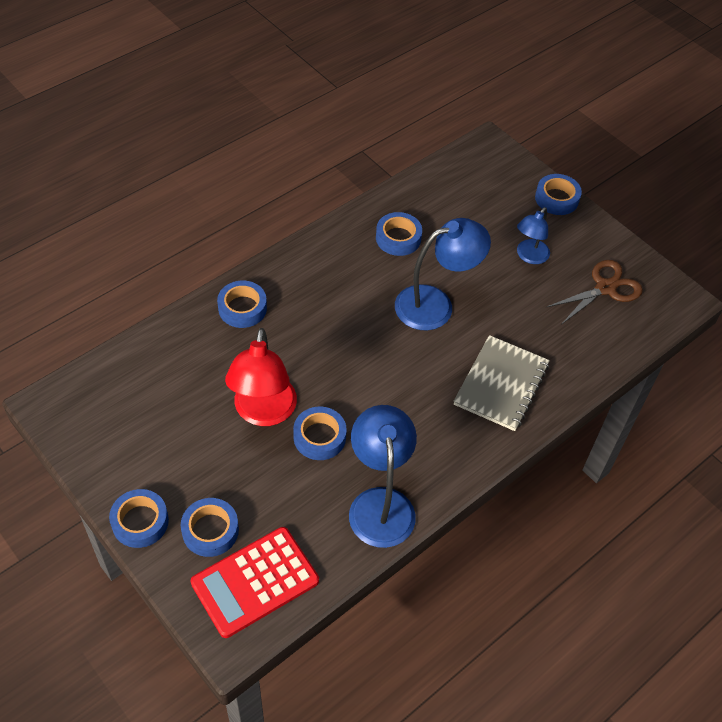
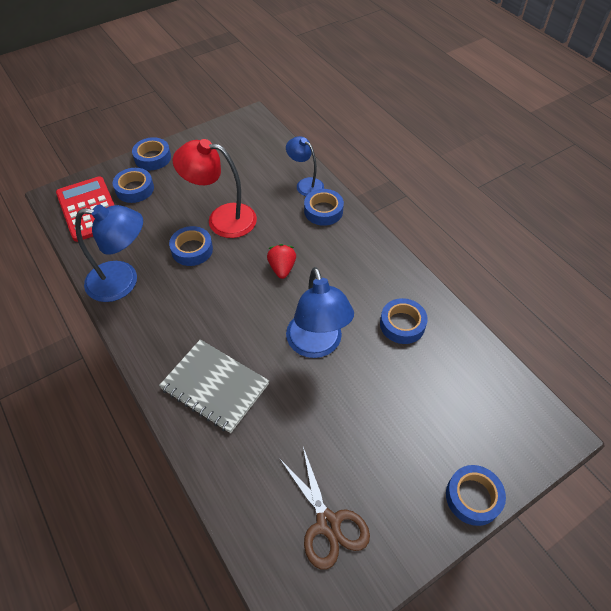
camera: 100 degrees right, 0 degrees up
blue lamp [517,207,550,264] -> blue lamp moved to [286,136,324,196]
none -> red strawberry [267,244,296,279]

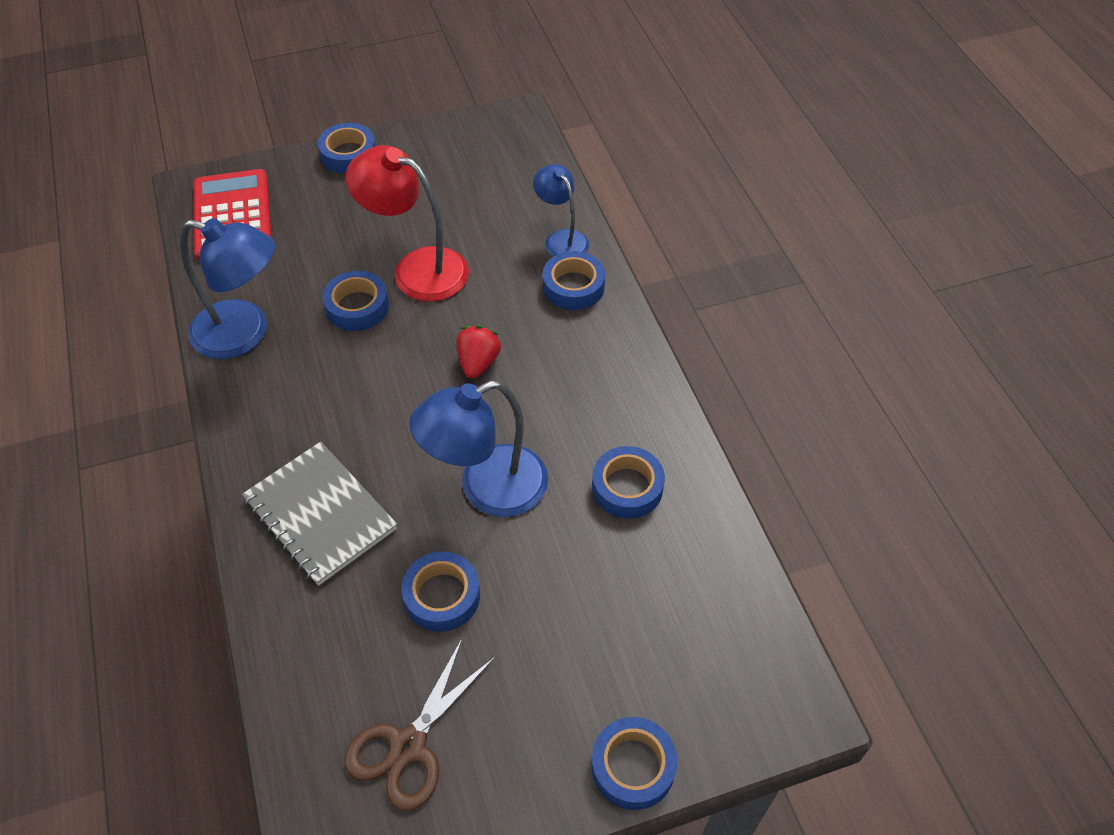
camera: 15 degrees right, 0 degrees up
blue tape [113,168,154,203] -> blue tape moved to [401,552,480,632]
brown scissors [279,447,370,569] -> brown scissors turned 45 degrees clockwise [344,638,495,811]
blue lamp [286,267,354,358] -> blue lamp turned 60 degrees clockwise [409,380,548,517]

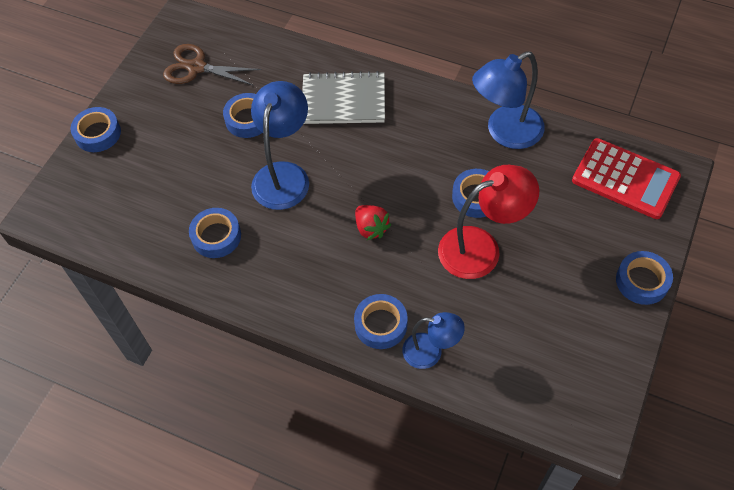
camera: 135 degrees right, 5 degrees up
brown scissors [344,638,495,811] -> brown scissors turned 60 degrees counterclockwise [163,44,261,86]

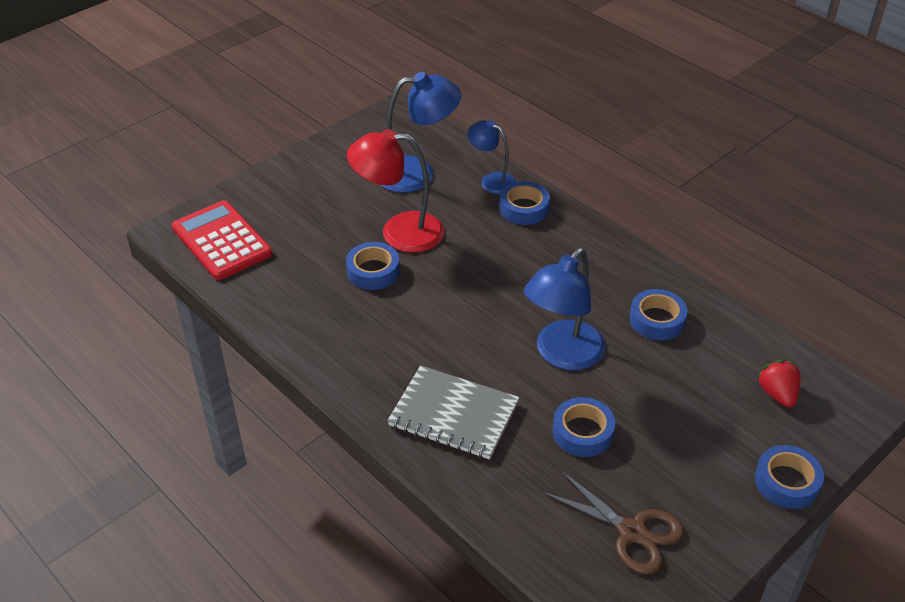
camera: 160 degrees left, 15 degrees down
red strawberry [355,205,391,240] -> red strawberry moved to [757,360,800,408]
blue lamp [472,51,545,149] -> blue lamp moved to [381,72,461,193]
blue tape [616,251,673,305] -> none

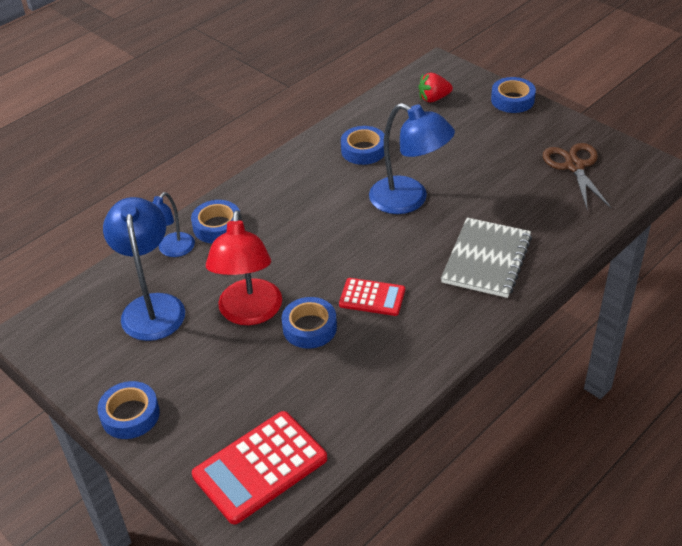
camera: 90 degrees left, 0 degrees up
brown scissors [542,470,684,574] -> brown scissors turned 45 degrees counterclockwise [543,143,611,208]
blue tape [553,397,615,457] -> blue tape moved to [97,381,160,439]
none -> red calculator [339,278,405,316]

